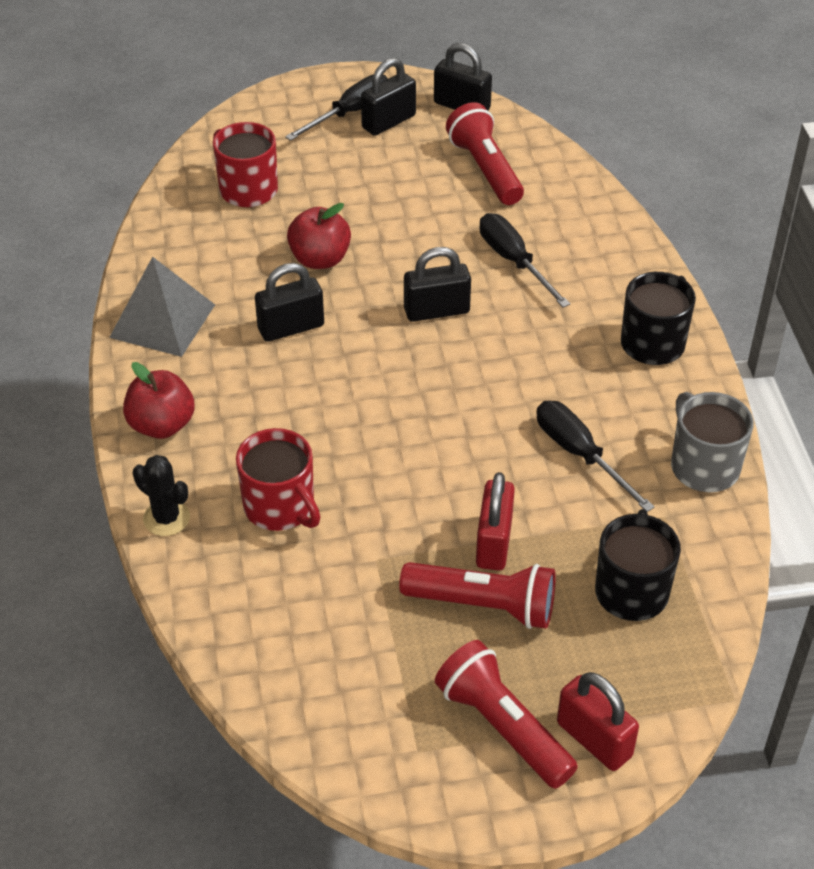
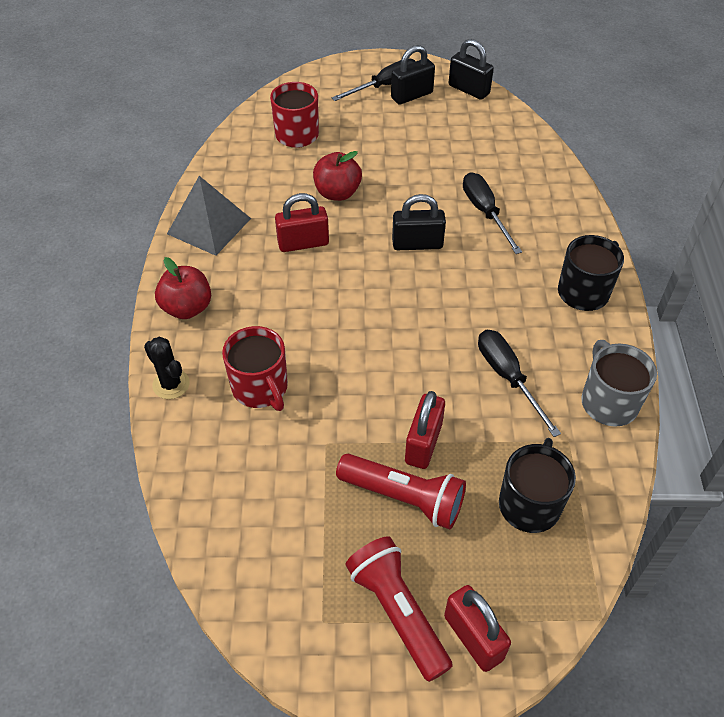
camera: 10 degrees right, 5 degrees up
black padlock [255,263,324,342] -> red padlock [275,193,329,252]
red flashlight [446,102,524,205] -> none

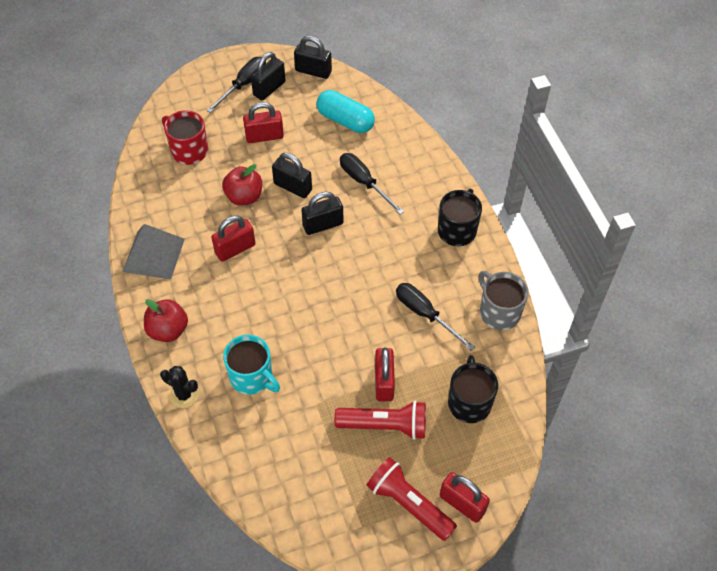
camera: 20 degrees left, 5 degrees up
red mug [222,326,288,411] -> turquoise mug [223,334,280,395]
none -> red padlock [243,102,284,143]
none -> black padlock [272,153,312,198]
none -> turquoise capsule [316,90,375,133]

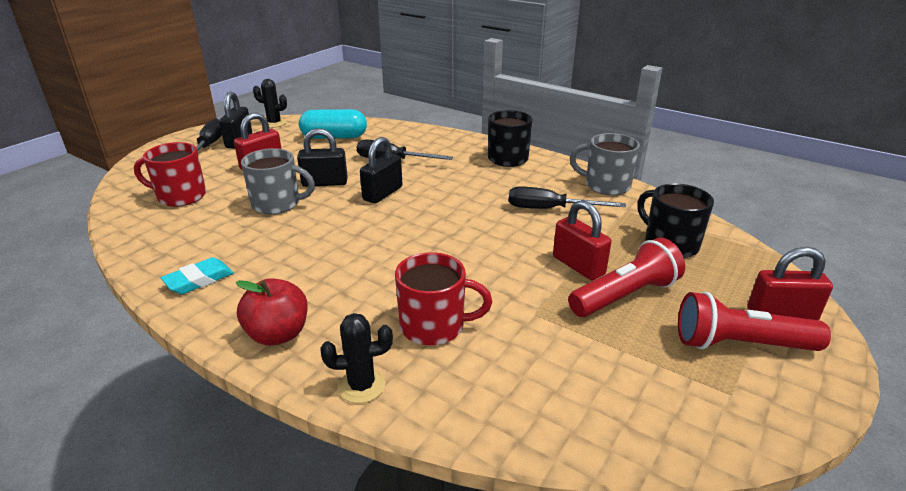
camera: 35 degrees left, 25 degrees down
grey pyramid [123,224,185,280] -> turquoise eraser [161,257,234,294]
red padlock [211,216,255,262] -> none
red apple [222,164,262,206] -> grey mug [241,148,315,214]
turquoise mug [223,334,280,395] -> red mug [395,252,492,346]
black padlock [294,36,332,79] -> black cactus [253,79,287,128]

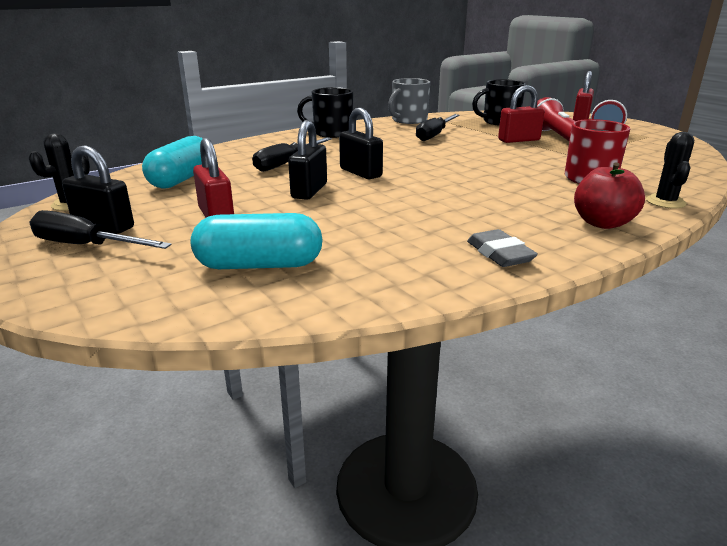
camera: 70 degrees left, 5 degrees down
red mug [134,142,206,207] -> turquoise capsule [191,213,323,269]
turquoise eraser [161,257,234,294] -> grey eraser [467,229,538,267]
grey mug [241,148,315,214] -> none

